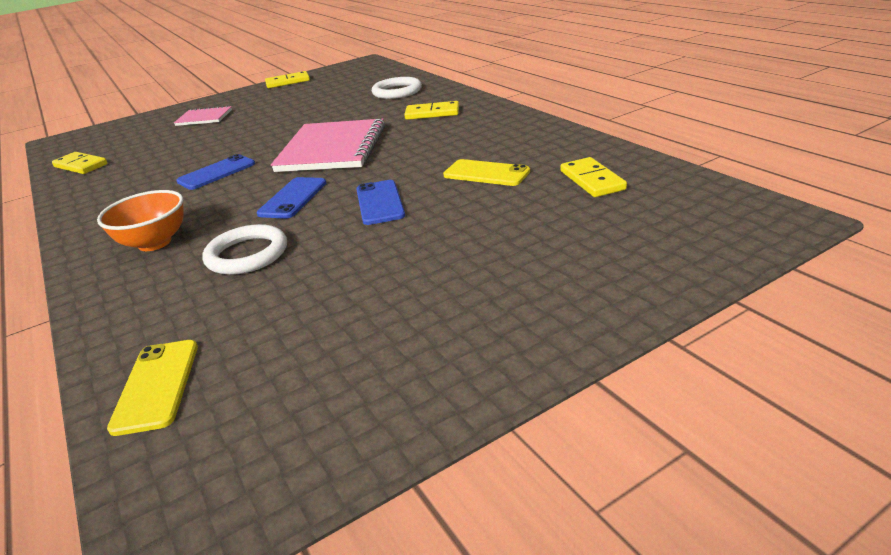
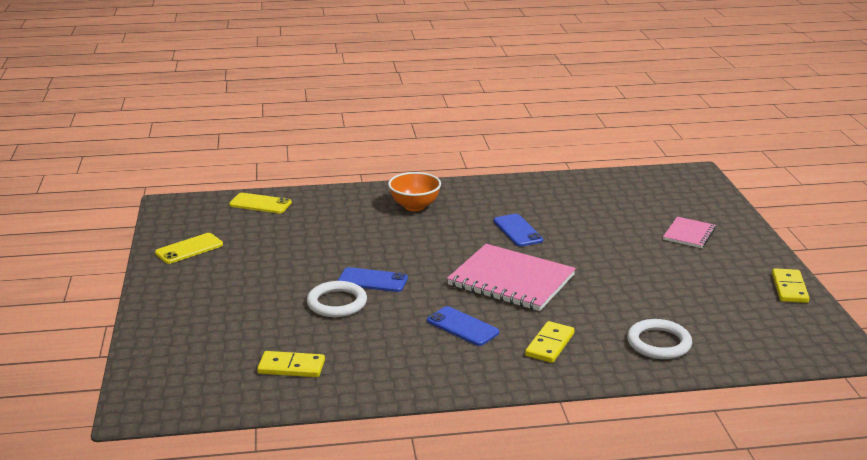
camera: 110 degrees right, 5 degrees down
yellow domino [52,152,107,174] -> none
white ring [202,224,287,275] -> white ring moved to [307,281,367,317]
blue phone [257,177,326,219] -> blue phone moved to [427,306,499,346]
yellow phone [443,159,530,186] -> yellow phone moved to [155,233,223,264]

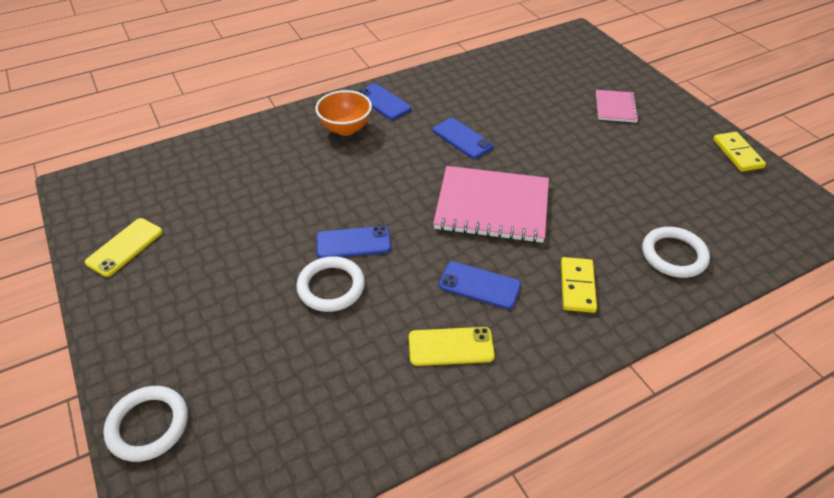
camera: 20 degrees left, 20 degrees up
yellow phone [229,193,292,213] -> yellow phone moved to [409,327,495,366]
yellow domino [257,351,325,377] -> none
none -> white ring [103,386,188,462]
none -> blue phone [357,83,411,120]

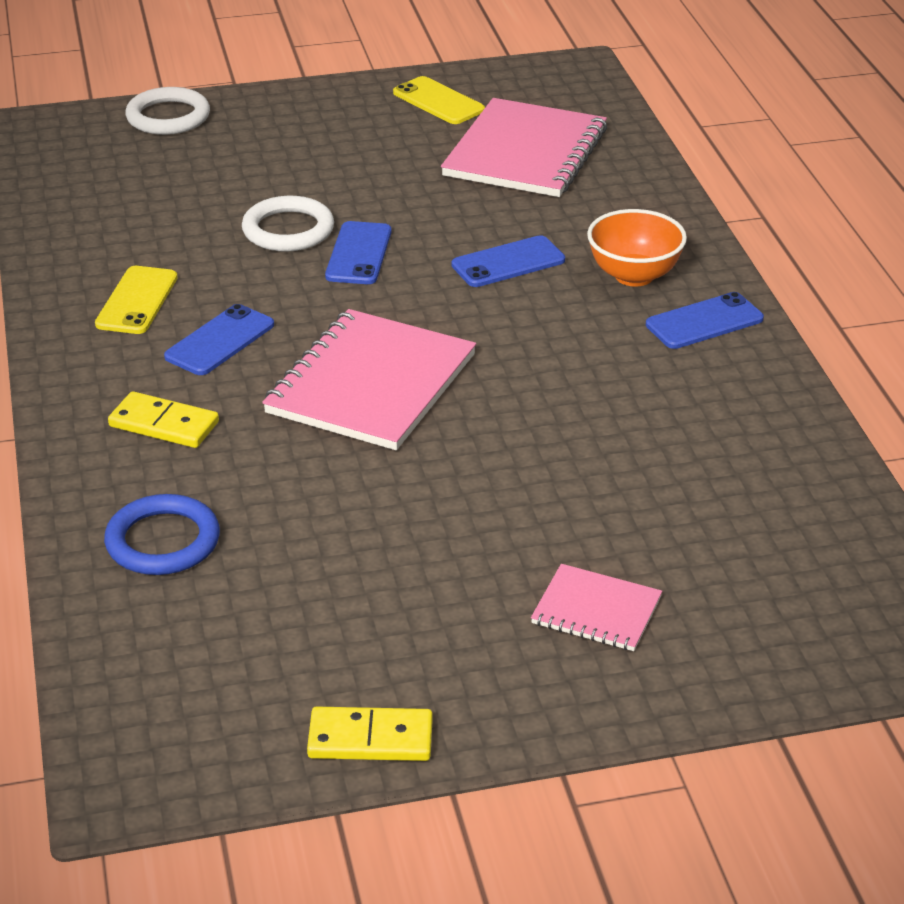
camera: 105 degrees right, 10 degrees down
blue phone [433,118,494,159] -> blue phone moved to [452,235,565,287]
white ring [642,227,710,278] -> blue ring [104,494,220,575]
none -> pink notebook [441,98,607,197]

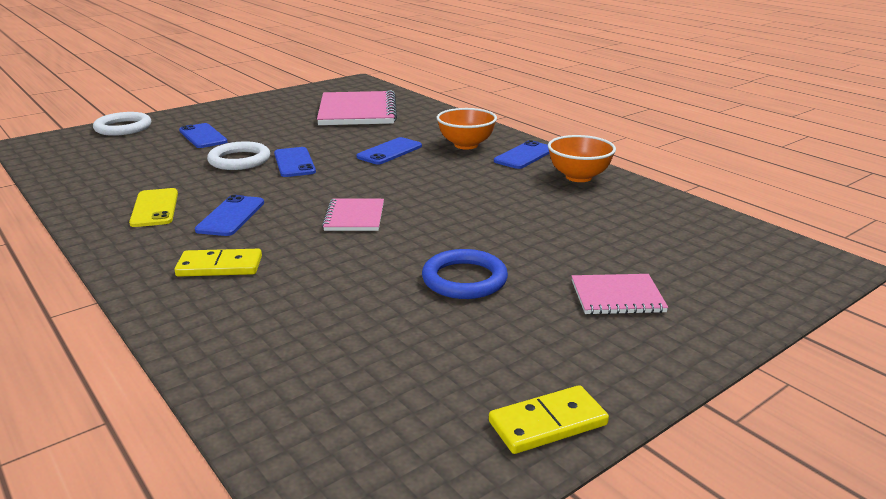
camera: 25 degrees left, 10 degrees down
blue ring [104,494,220,575] -> blue ring moved to [422,249,508,299]
pink notebook [262,309,476,450] -> pink notebook [322,199,384,231], size x0.52
yellow phone [393,76,485,124] -> none
none -> blue phone [179,123,228,148]
none -> orange bowl [548,135,616,182]

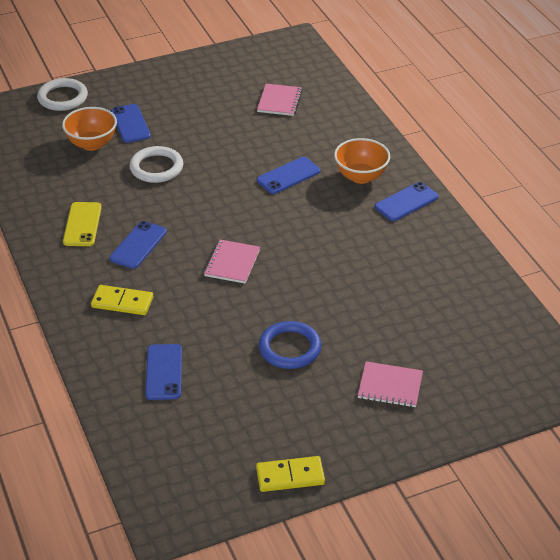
camera: 15 degrees right, 15 degrees up
blue phone [274,147,316,177] -> blue phone moved to [145,344,182,400]
pink notebook [317,90,397,125] -> pink notebook [257,84,302,116], size x0.52
orange bowl [548,135,616,182] -> orange bowl moved to [62,107,117,151]

